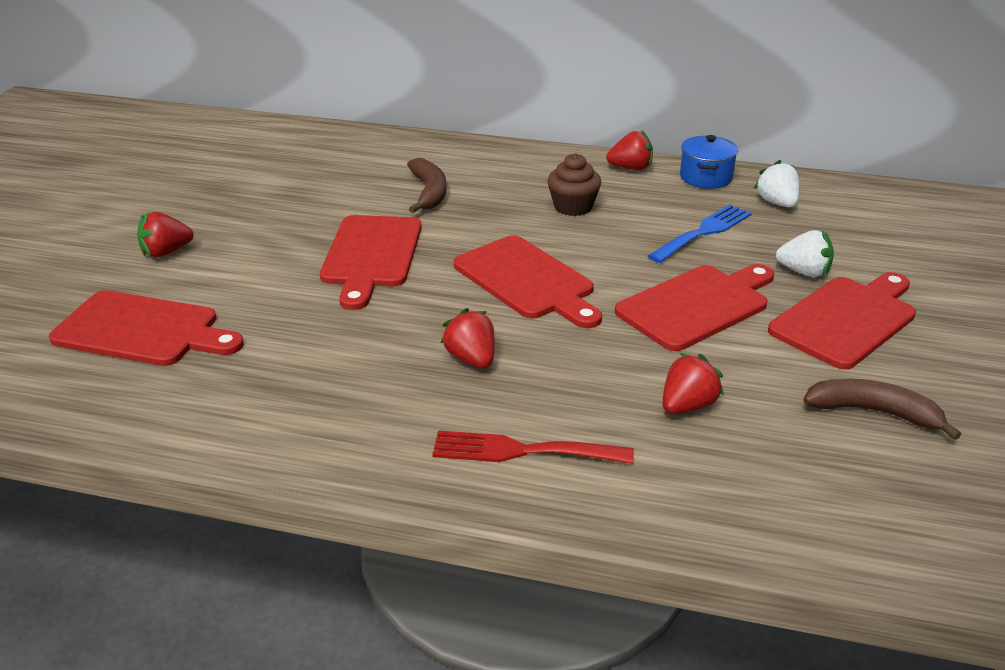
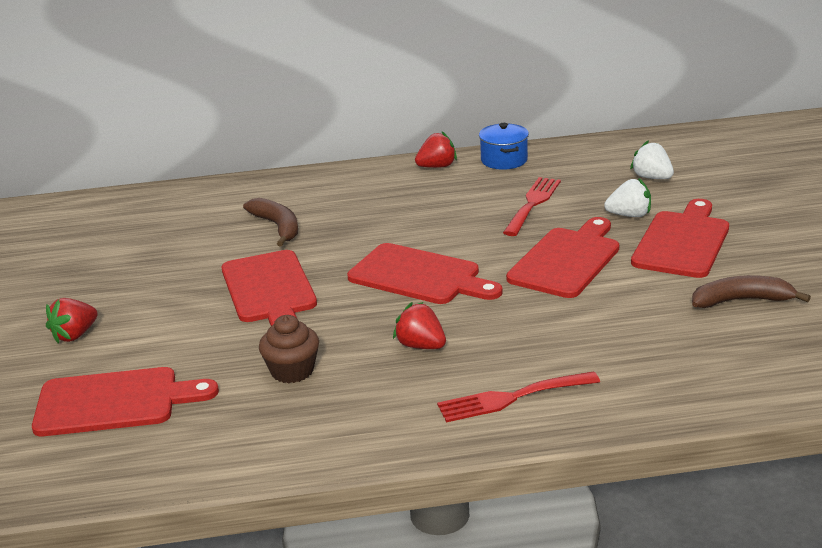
camera: 20 degrees left, 5 degrees down
brown cupcake [547,153,602,216] -> brown cupcake moved to [259,315,319,383]
blue fork [648,204,752,263] -> red fork [503,177,561,236]
red strawberry [662,353,724,414] -> none
white strawberry [754,160,799,207] -> white strawberry moved to [630,140,674,179]

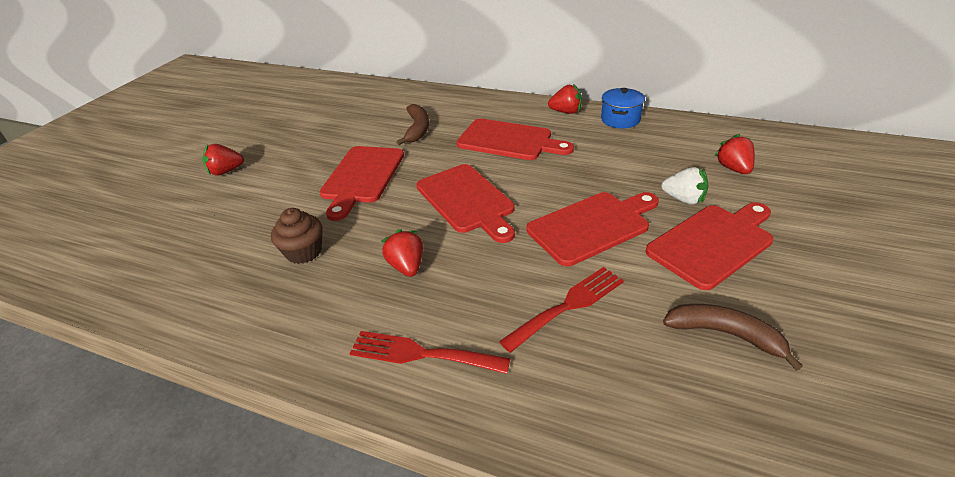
camera: 30 degrees right, 10 degrees up
red cutting board [32,367,219,436] -> red cutting board moved to [457,119,574,160]
red fork [503,177,561,236] -> red fork moved to [499,267,624,353]
white strawberry [630,140,674,179] -> red strawberry [715,134,755,174]

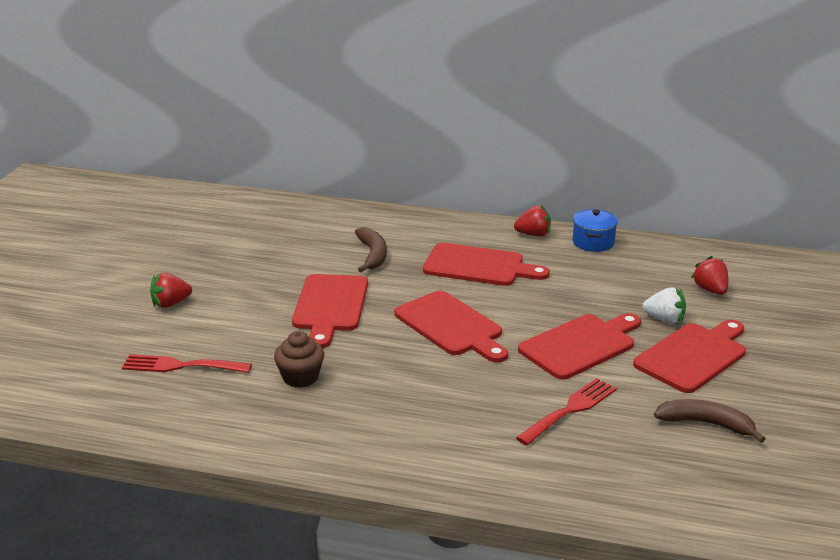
camera: 10 degrees left, 10 degrees down
red fork [349,331,511,374] -> red fork moved to [122,354,252,373]
red strawberry [381,229,423,277] -> none

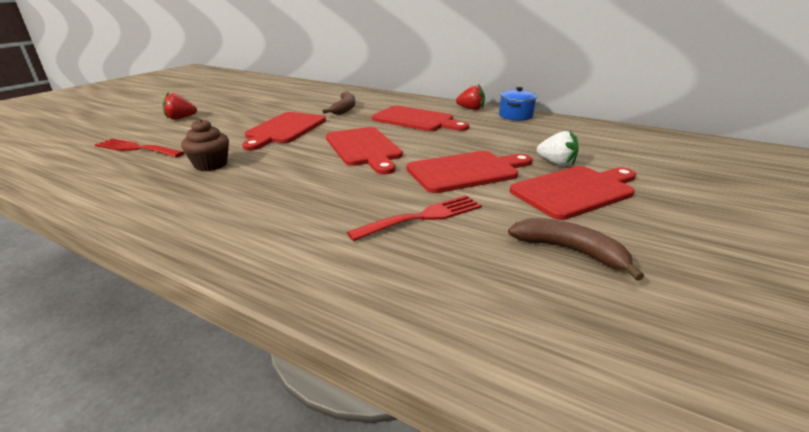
camera: 15 degrees right, 0 degrees up
red strawberry [691,256,728,295] -> none

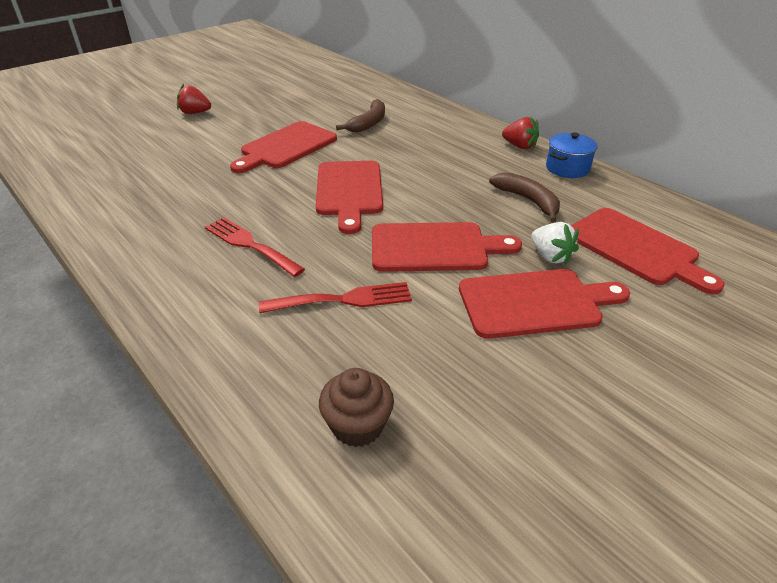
camera: 20 degrees right, 10 degrees up
red fork [95,139,185,158] -> red fork moved to [205,217,305,277]
brown cupcake [181,119,229,171] -> brown cupcake moved to [319,368,394,447]
red cutting board [372,106,469,131] -> red cutting board moved to [571,208,725,294]
brown banana [508,218,644,280] -> brown banana moved to [489,172,560,223]

